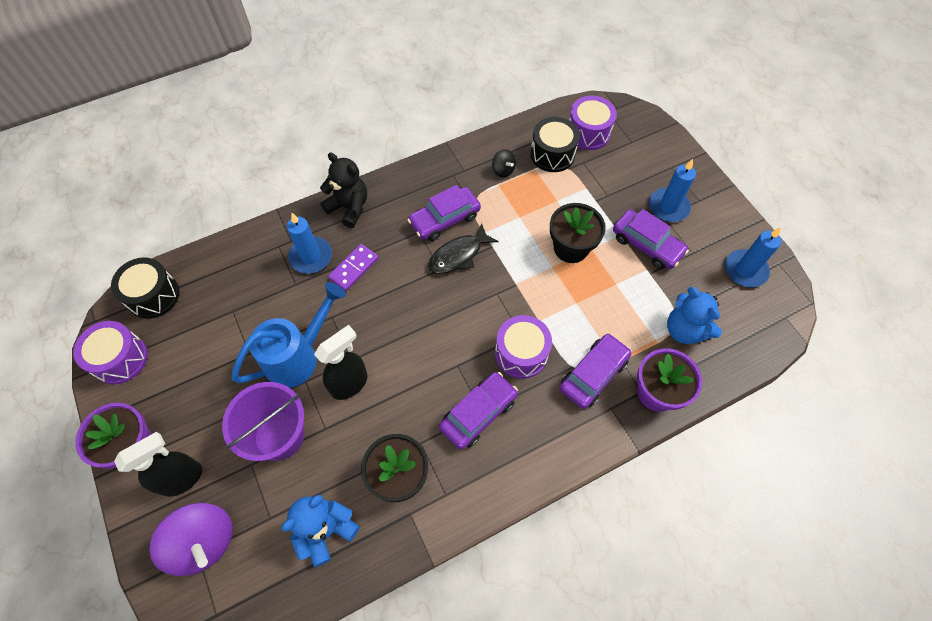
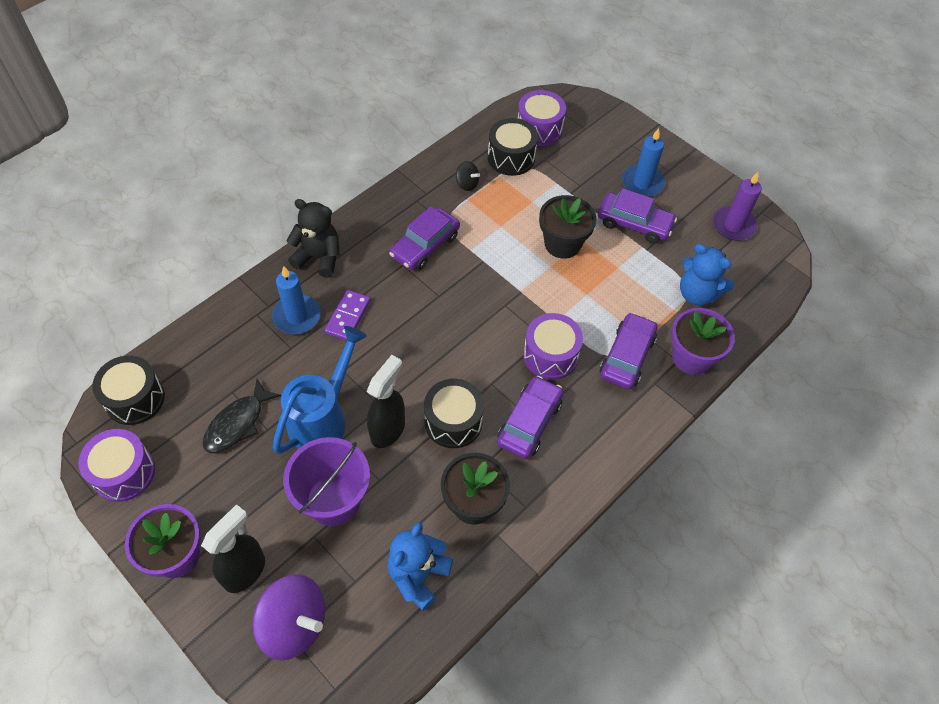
camera: 20 degrees left, 5 degrees down
black fish [428,223,499,274] -> black fish moved to [203,379,281,453]
blue candle [725,227,781,287] -> purple candle [713,172,762,241]
none -> black drum [424,379,484,448]

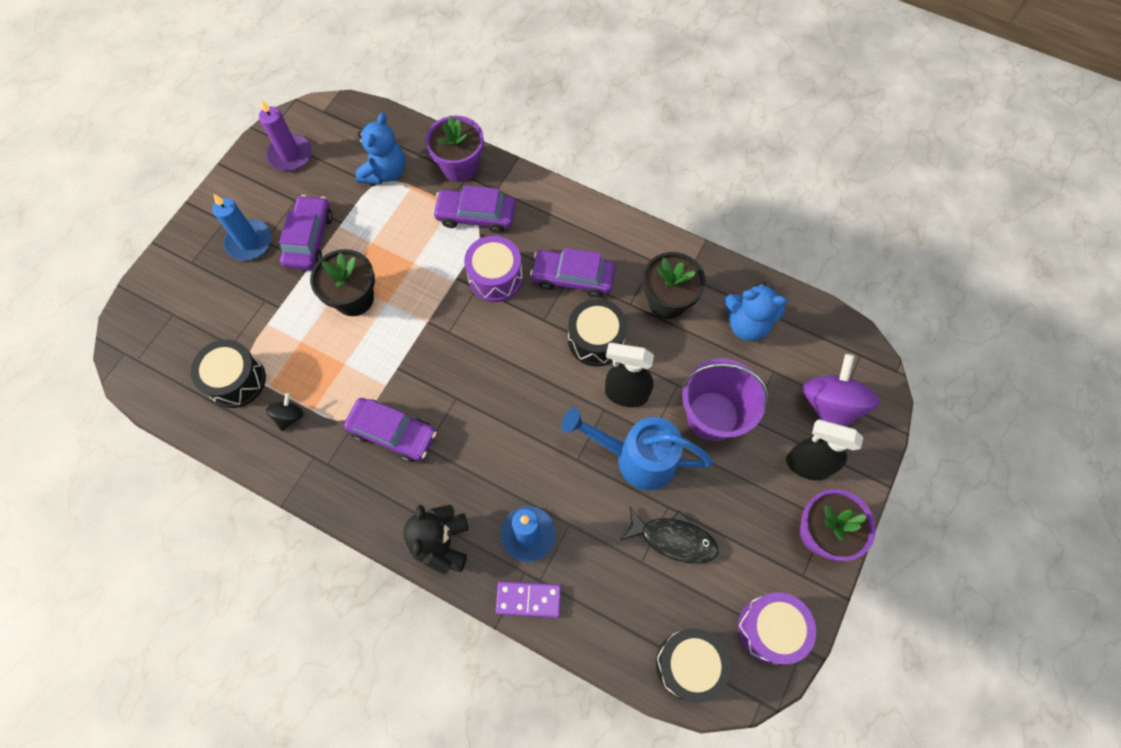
camera: 105 degrees left, 10 degrees up
purple domino [324,290,371,341] -> purple domino moved to [496,581,561,618]
purple drum [518,90,566,146] -> none

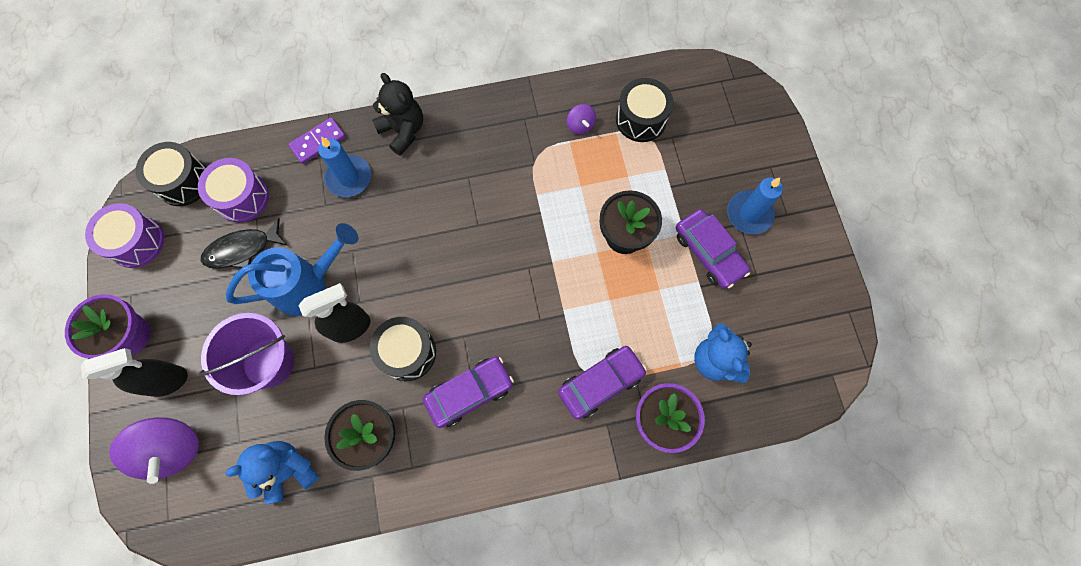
camera: 140 degrees right, 5 degrees up
purple candle [259,100,312,171] -> none
black spinning top [266,393,304,431] -> purple spinning top [567,104,596,135]
purple car [344,398,437,462] -> none
purple drum [464,236,523,302] -> purple drum moved to [198,158,269,222]

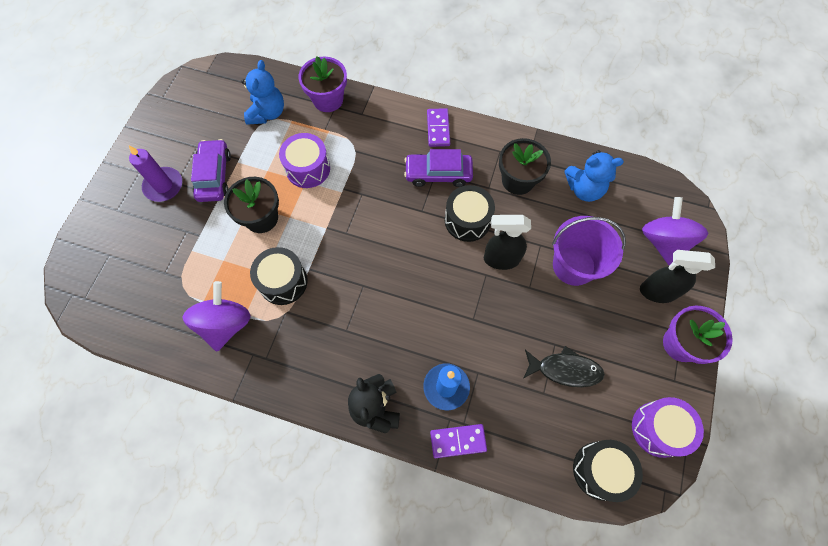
camera: 150 degrees left, 5 degrees down
purple drum [198,158,269,222] -> purple drum moved to [279,133,330,188]
blue watering can [226,223,358,316] -> none
purple car [558,346,647,420] -> none
purple spinning top [567,104,596,135] -> purple spinning top [182,281,251,351], size x2.05
black drum [616,78,673,142] -> black drum moved to [250,247,308,305]
blue candle [727,178,783,234] -> purple candle [129,145,182,202]
none -> purple domino [427,108,450,147]

